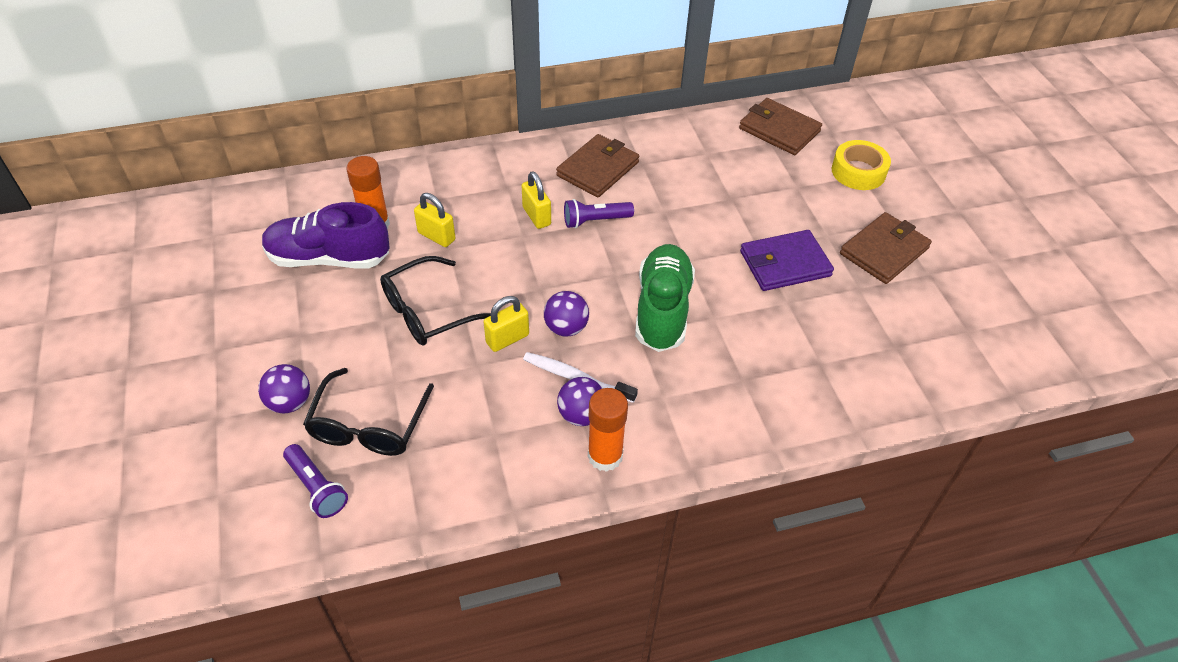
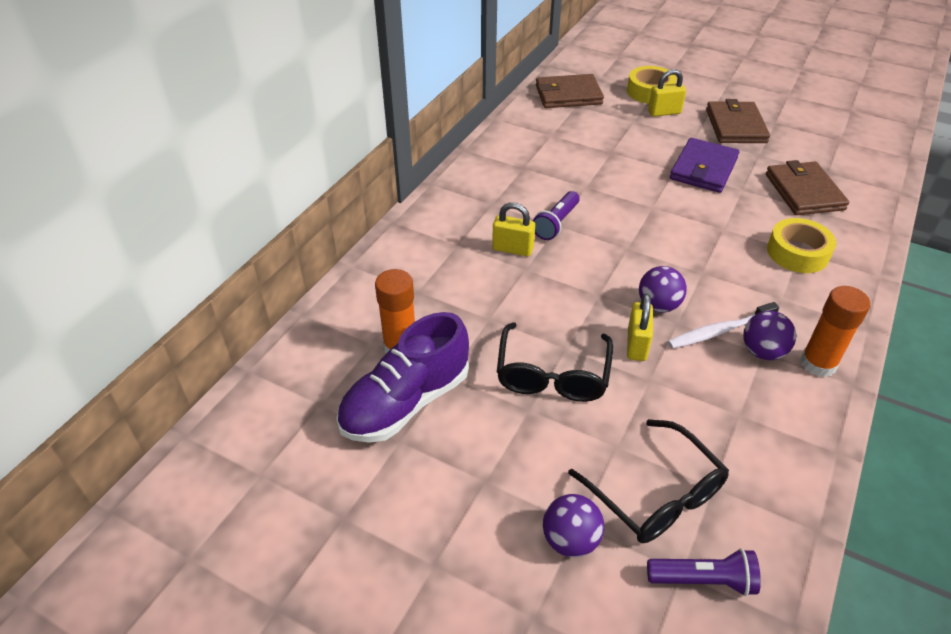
camera: 45 degrees left, 5 degrees down
yellow padlock [414,193,456,247] -> yellow padlock moved to [648,69,686,117]
brown wallet [556,134,639,198] -> brown wallet moved to [766,160,849,215]
green shoe [635,244,695,352] -> none
none -> yellow tape [767,218,836,273]

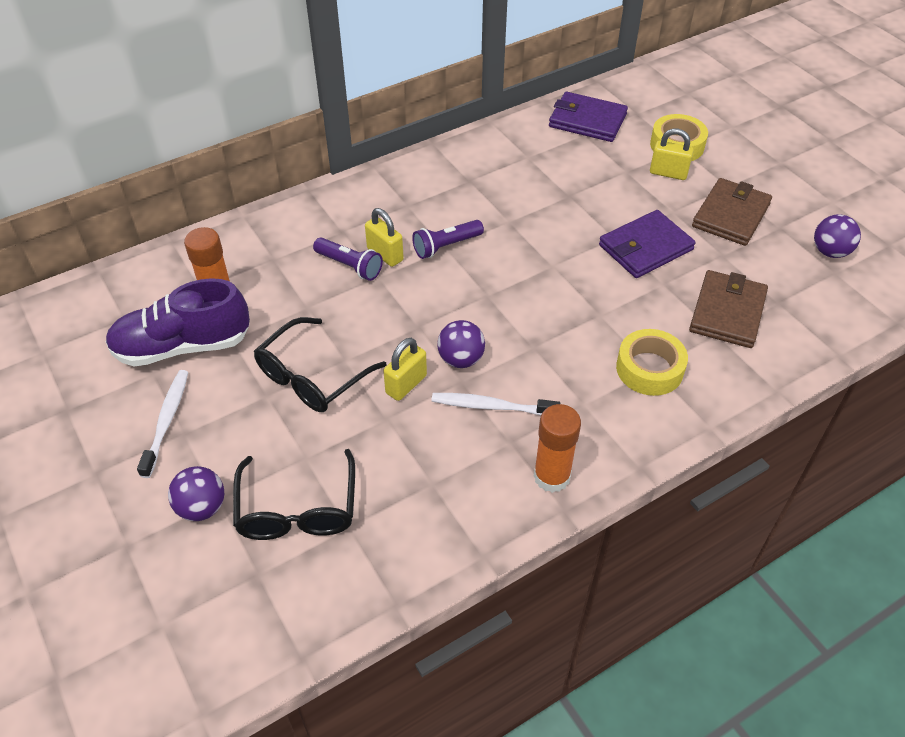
camera: 30 degrees right, 5 degrees up
brown wallet [536,74,604,108] -> purple wallet [549,92,628,142]
purple flashlight [647,548,761,596] -> purple flashlight moved to [313,237,383,281]
purple ball [743,311,796,360] -> purple ball moved to [814,214,861,258]
none -> white toothbrush [137,370,188,478]

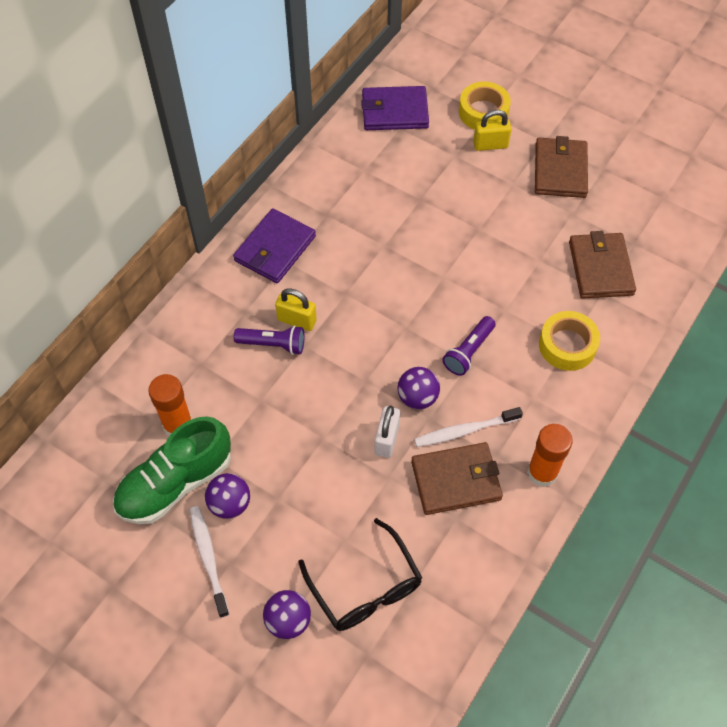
camera: 25 degrees left, 10 degrees up
purple shoe [105,278,250,366] -> green shoe [113,416,231,524]
black glasses [254,317,387,412] -> none
yellow padlock [383,338,427,401] -> white padlock [375,405,400,458]
purple flashlight [412,220,484,259] -> purple flashlight moved to [442,316,496,376]
purple wallet [599,210,696,278] -> purple wallet moved to [233,209,316,283]
purple ball [814,214,861,258] -> purple ball moved to [205,473,250,519]
none -> brown wallet [411,442,503,515]

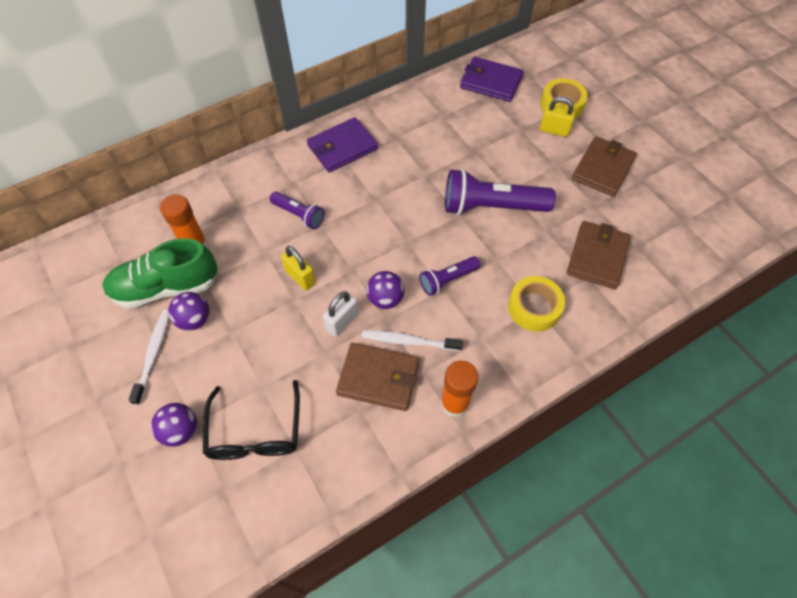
camera: 25 degrees right, 0 degrees up
yellow padlock [275,288,317,331] -> yellow padlock moved to [281,246,316,291]
none -> purple flashlight [445,169,556,215]

